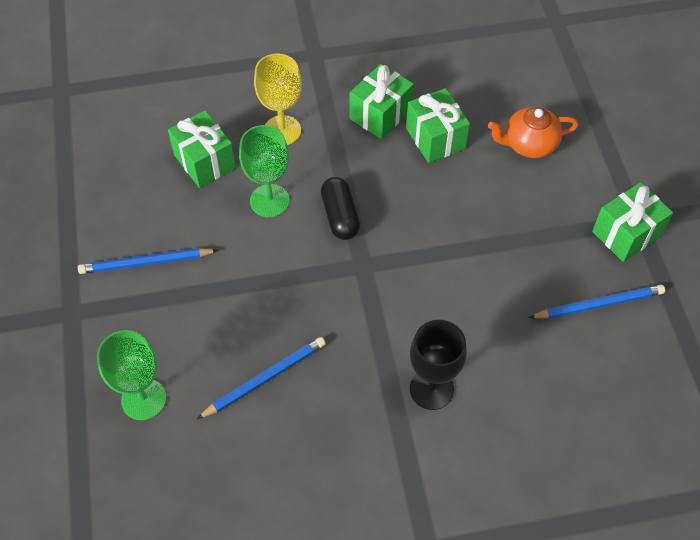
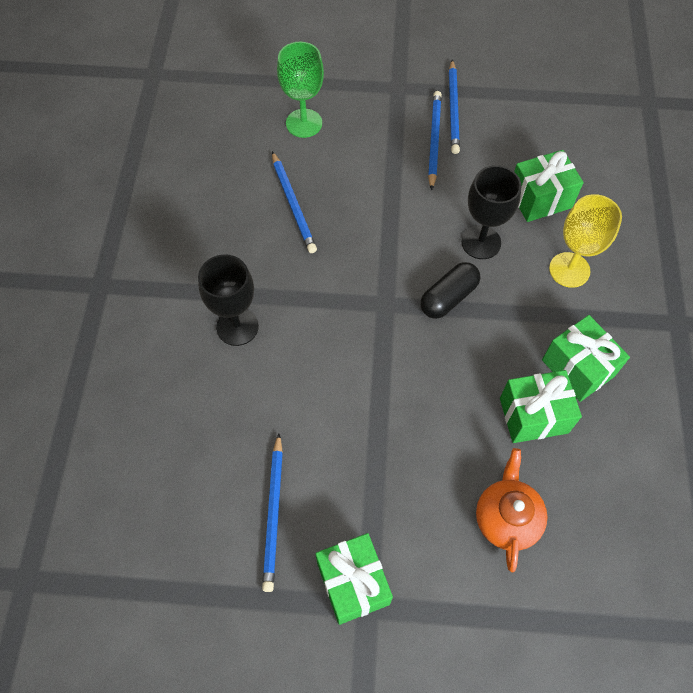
camera: 105 degrees right, 5 degrees up
green goblet [239,125,290,217] -> black goblet [461,165,522,259]
black capsule [321,177,360,240] -> black capsule turned 45 degrees counterclockwise [420,262,480,319]
none -> blue pencil [449,59,460,154]

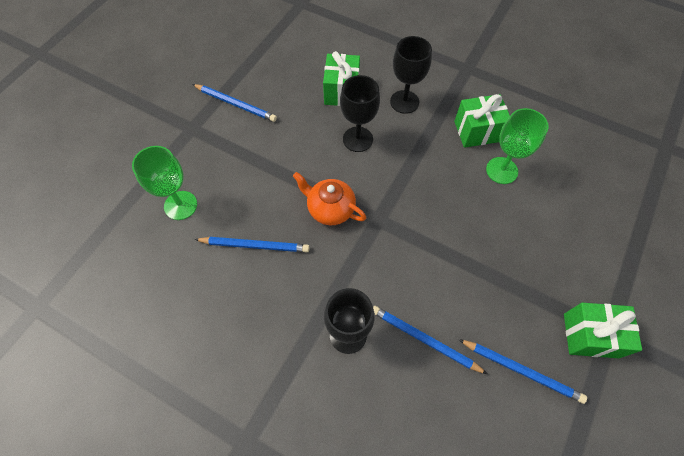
camera: 65 degrees left, 0 degrees up
black capsule [420,262,480,319] -> none
blue pencil [428,91,442,191] -> blue pencil moved to [373,306,487,374]
orange teapot [476,448,548,572] -> orange teapot moved to [293,172,366,225]
green gift [500,370,582,443] -> green goblet [486,108,549,184]
yellow goblet [549,194,622,288] -> black goblet [390,36,432,114]

